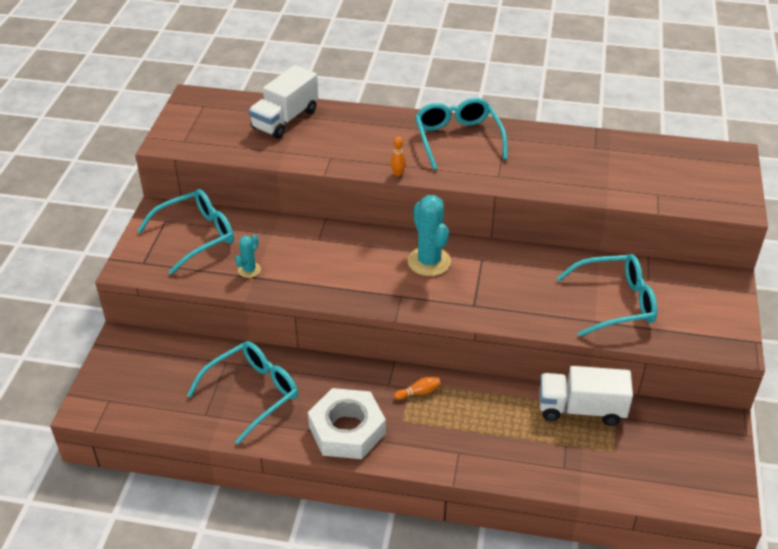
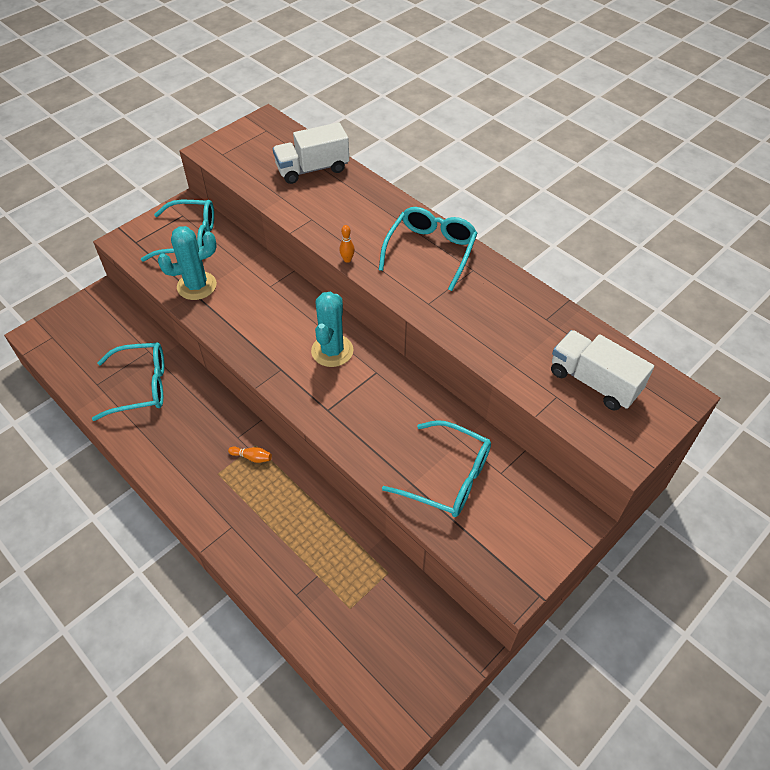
camera: 35 degrees right, 10 degrees up
turquoise cactus [235,235,261,278] -> turquoise cactus [158,226,217,300], size x1.90
white nut [308,388,386,459] -> none
white truck [540,366,633,426] -> white truck moved to [551,330,654,411]

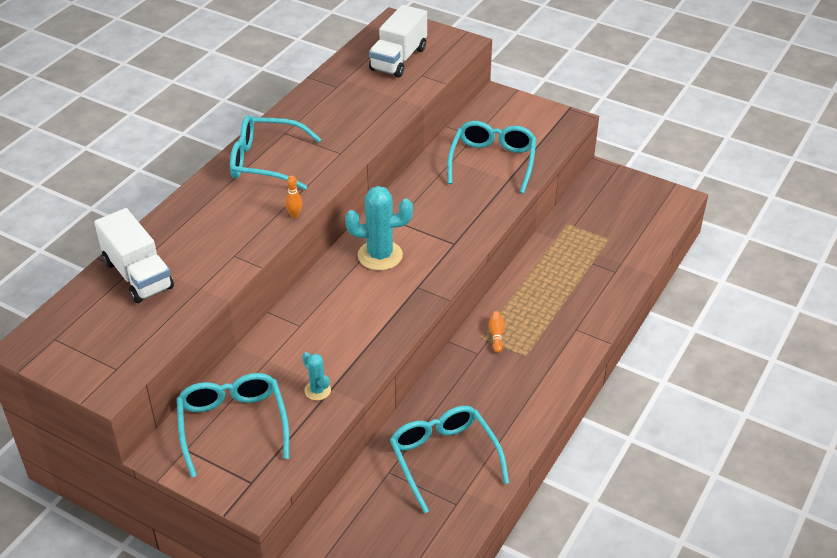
camera: 105 degrees left, 10 degrees down
turquoise cactus [158,226,217,300] -> turquoise cactus [302,352,331,400], size x0.53

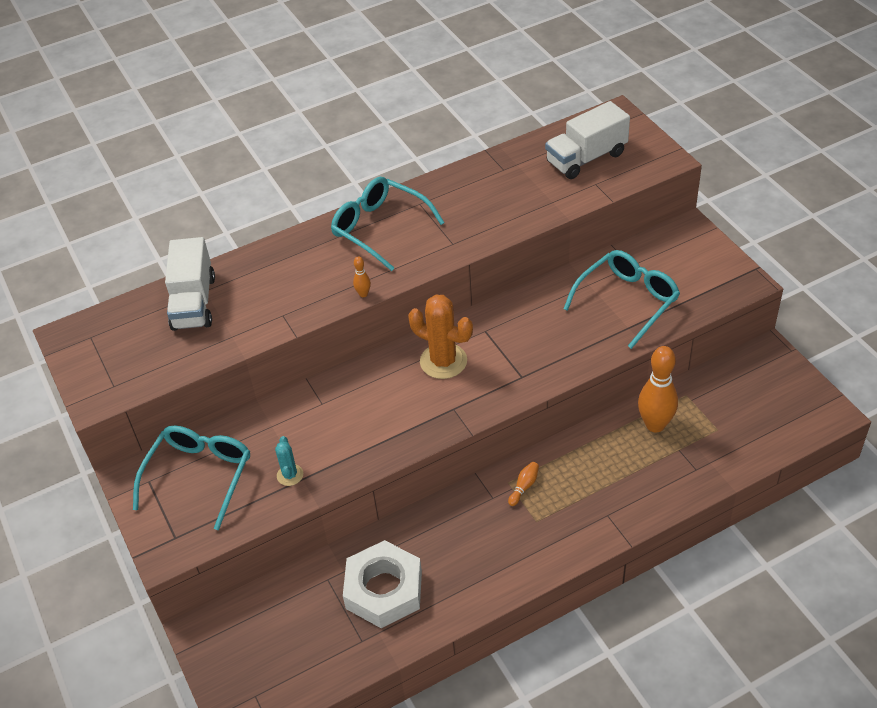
camera: 35 degrees right, 5 degrees up
turquoise cactus [345,186,413,271] -> orange cactus [408,295,473,379]
turquoise glasses [390,406,509,513] -> white nut [343,540,422,628]
none -> orange bowling pin [638,346,678,433]

